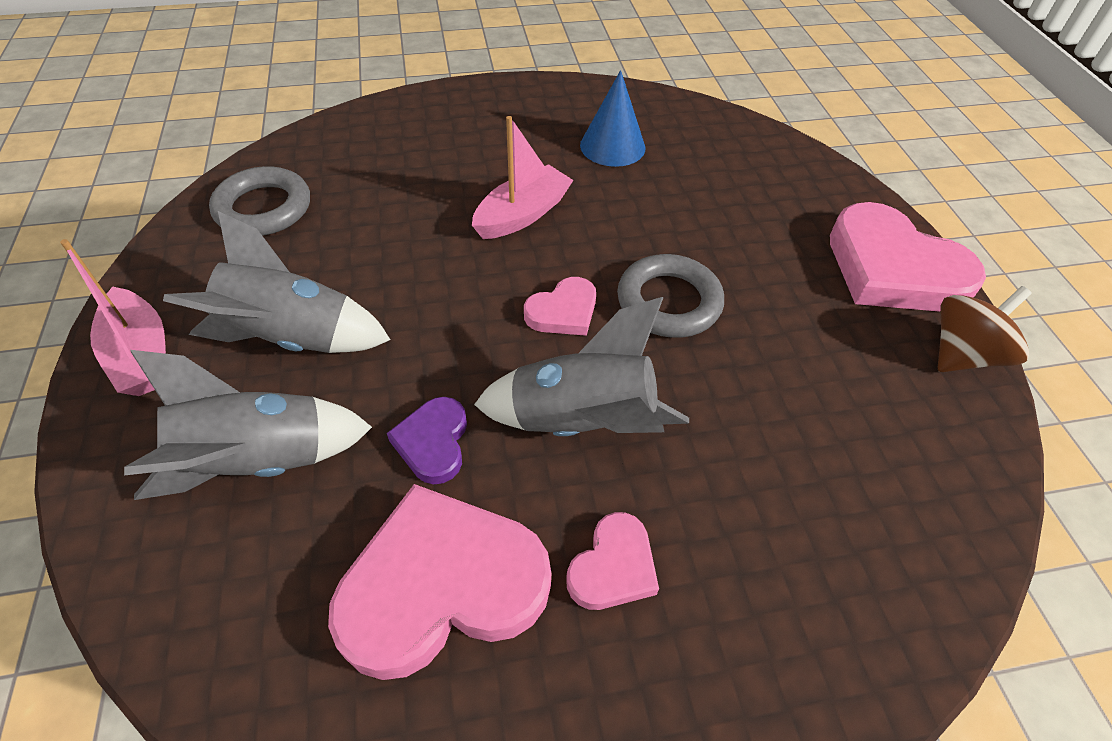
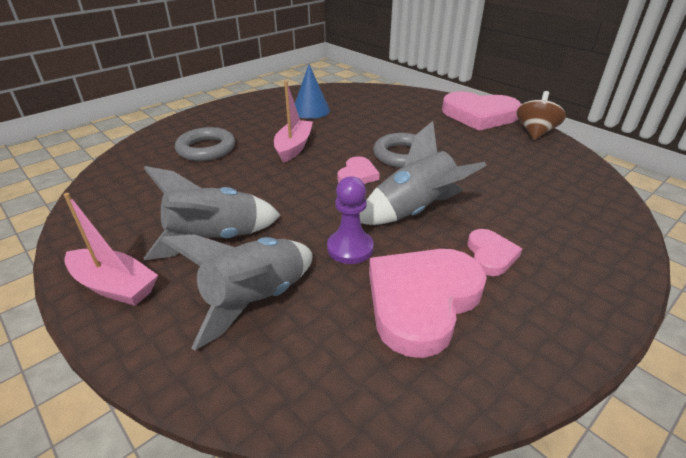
camera: 30 degrees left, 15 degrees down
grey ring [209,166,310,236] -> grey ring moved to [175,127,235,161]
purple heart [387,397,467,484] -> purple pawn [327,176,374,264]

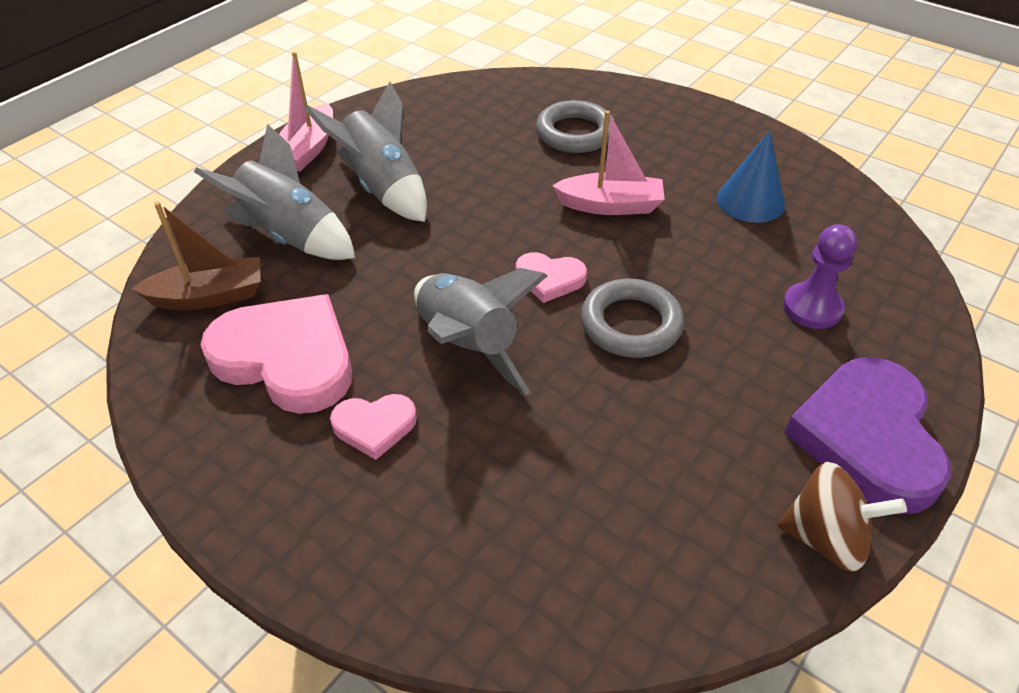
camera: 80 degrees right, 10 degrees up
purple pawn [327,176,374,264] -> purple pawn moved to [783,224,857,329]
pink heart [442,92,521,131] -> purple heart [785,357,951,515]
none -> brown boat [132,202,261,310]

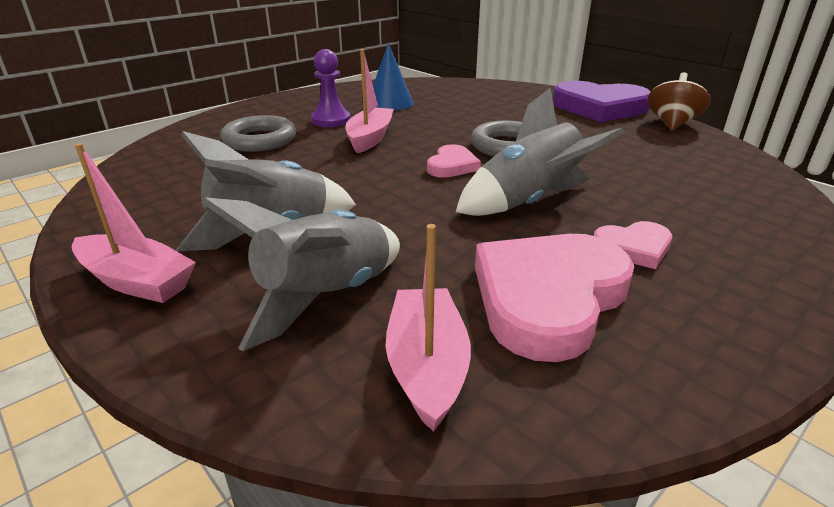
camera: 80 degrees left, 15 degrees down
brown boat [132,202,261,310] -> pink boat [386,224,471,432]
pink heart [330,394,417,460] -> pink heart turned 75 degrees clockwise [594,221,672,269]
purple pawn [783,224,857,329] -> purple pawn moved to [311,49,350,127]

